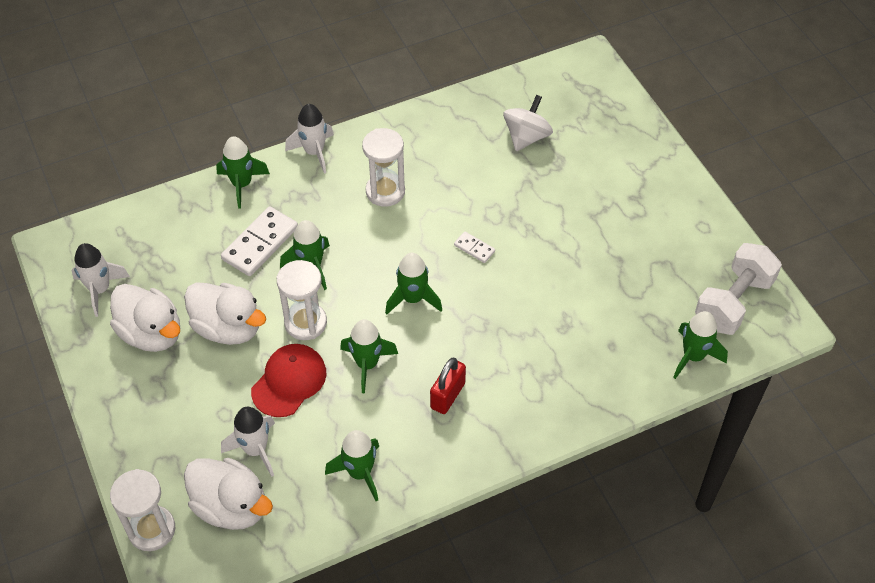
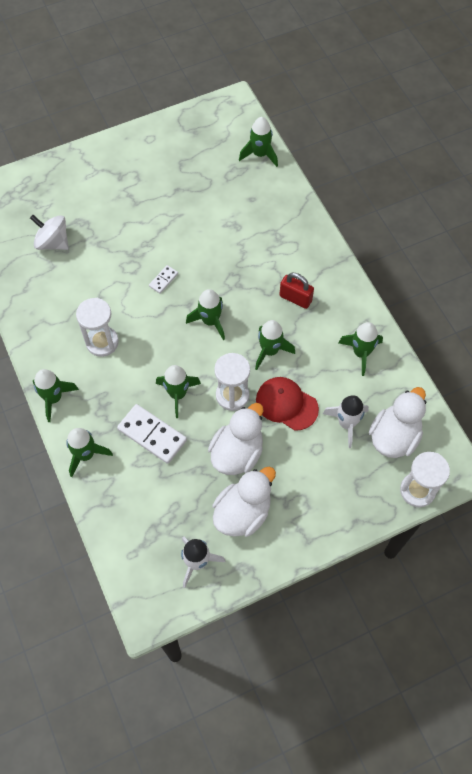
camera: 90 degrees left, 10 degrees up
white rocket [285,104,334,174] -> green rocket [33,369,79,422]
white dumbbell [695,243,782,335] -> none

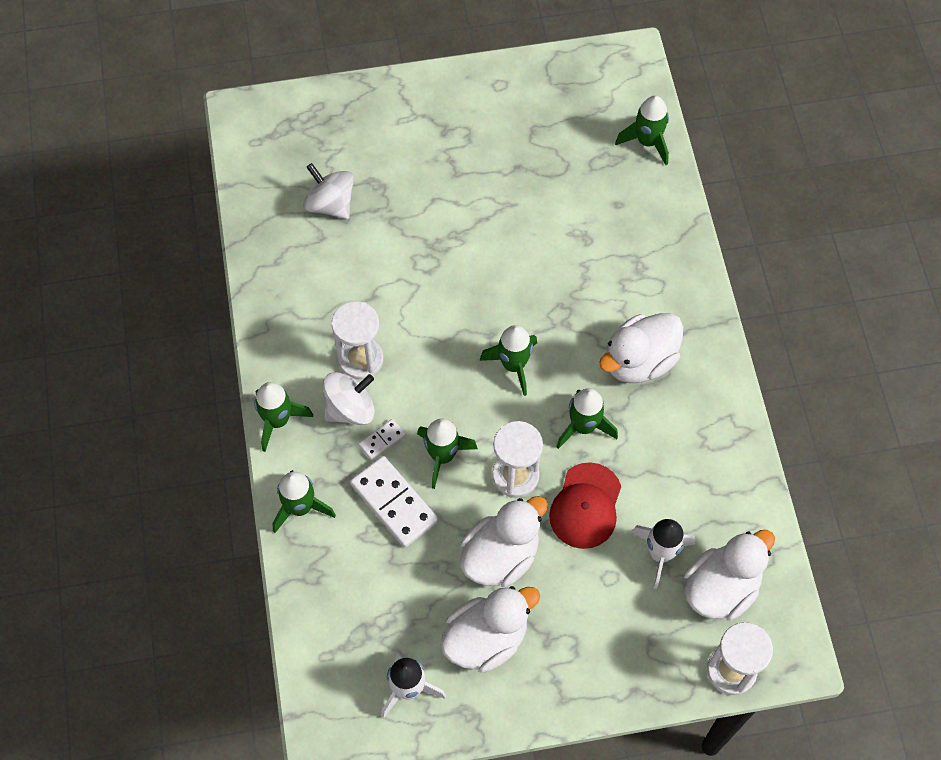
camera: 15 degrees right, 0 degrees up
white domino [149,265,178,294] -> white domino moved to [358,419,405,460]
red cap [256,377,319,431] -> red cap turned 120 degrees counterclockwise [549,462,621,549]
red padlock [279,273,314,309] -> white duck [599,313,683,383]
green rocket [339,322,383,376] -> none
none -> white spinning top [323,372,375,425]

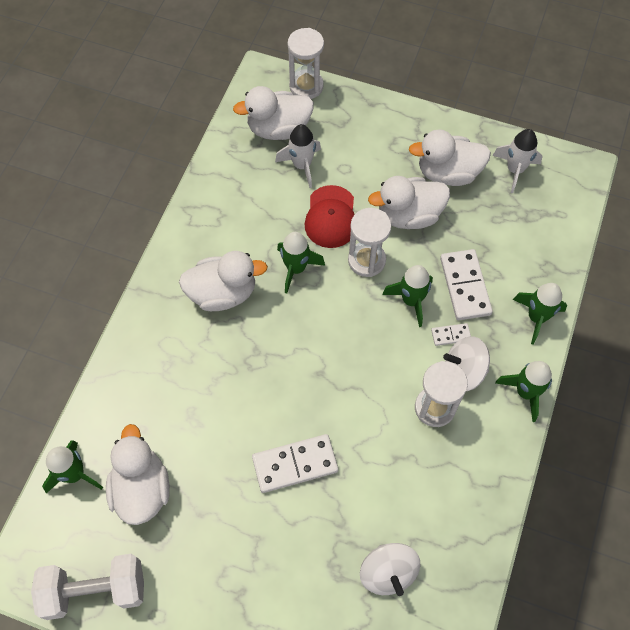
camera: 150 degrees left, 0 degrees up
green rocket [480,325,537,396] -> none
red cap [549,462,621,549] -> red cap turned 135 degrees clockwise [305,185,355,248]
none -> white dumbbell [31,554,144,620]
none -> white duck [106,424,170,525]
none -> white domino [252,434,338,493]

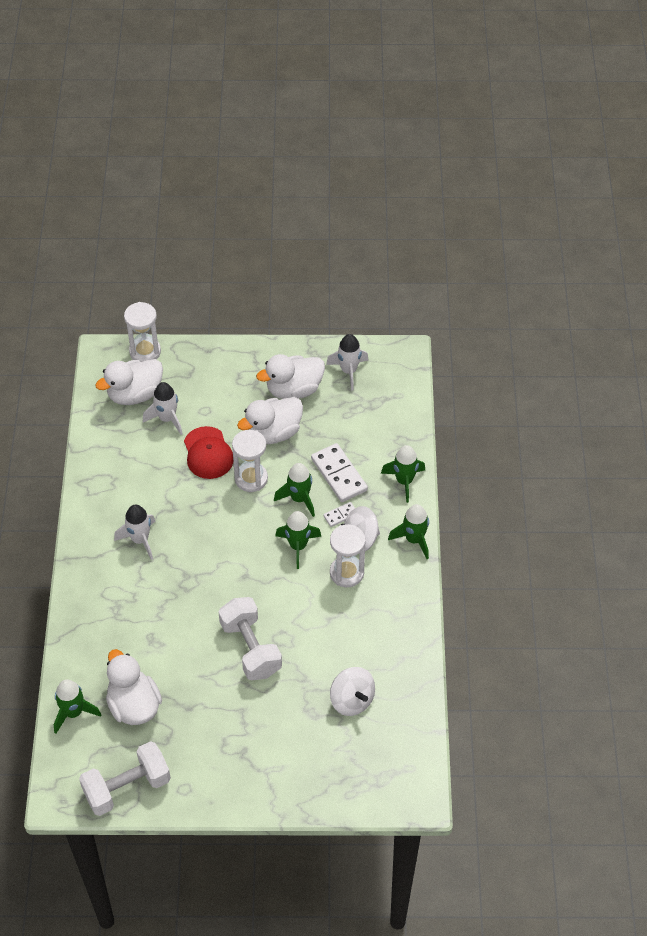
camera: 20 degrees left, 10 degrees down
white duck [179,251,268,311] -> white rocket [114,505,156,560]
white domino [252,434,338,493] -> white dumbbell [219,597,282,680]
green rocket [277,232,325,294] -> green rocket moved to [275,511,322,569]

